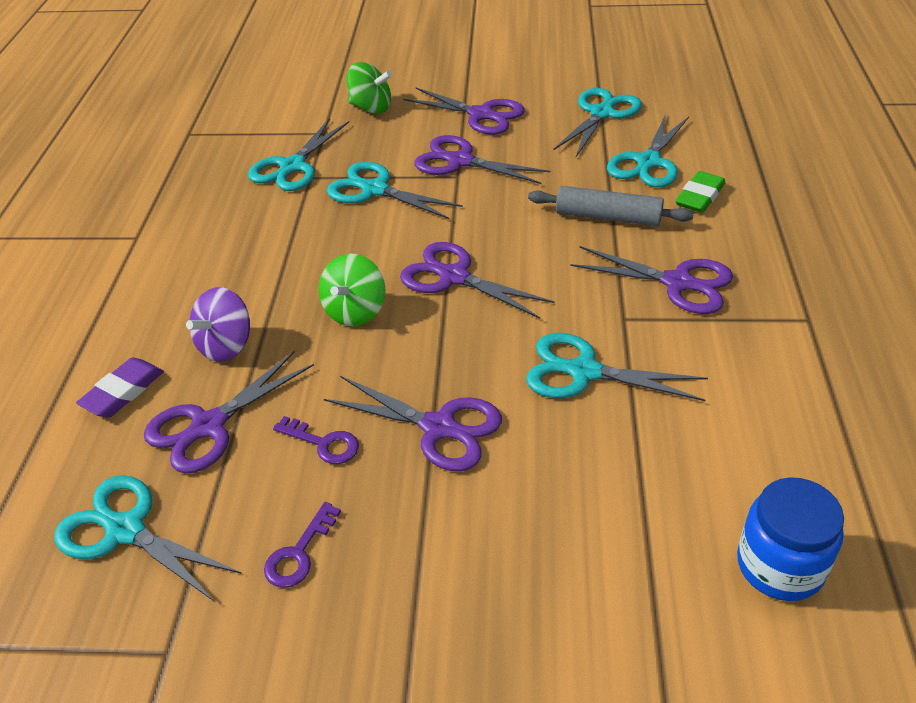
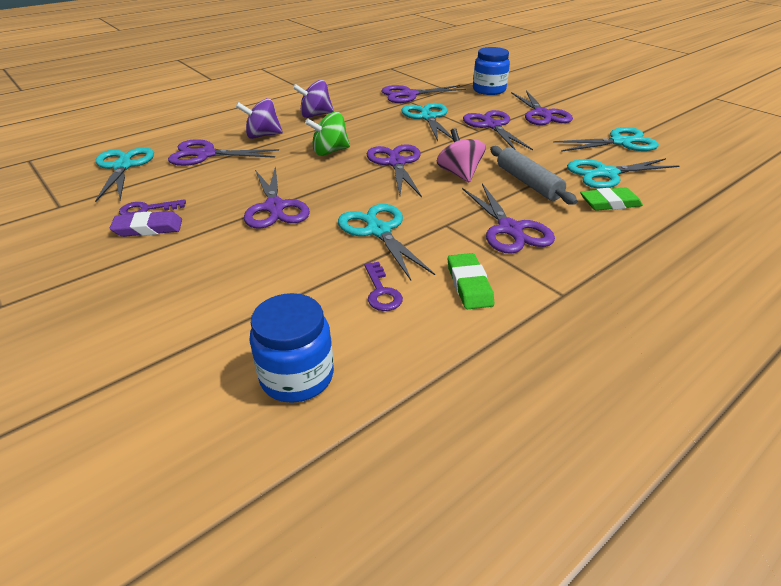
camera: 45 degrees right, 5 degrees down
purple eraser [76,358,164,417] -> purple eraser moved to [110,211,182,237]
turquoise scissors [248,118,349,191] -> purple scissors [381,85,466,103]
purple key [273,416,359,464] -> purple key moved to [364,262,403,311]
green spinning top [347,62,392,114] -> blue jar [473,47,510,95]
none -> purple spinning top [293,80,334,118]
none -> pink spinning top [437,128,486,182]
none -> green eraser [448,253,494,309]

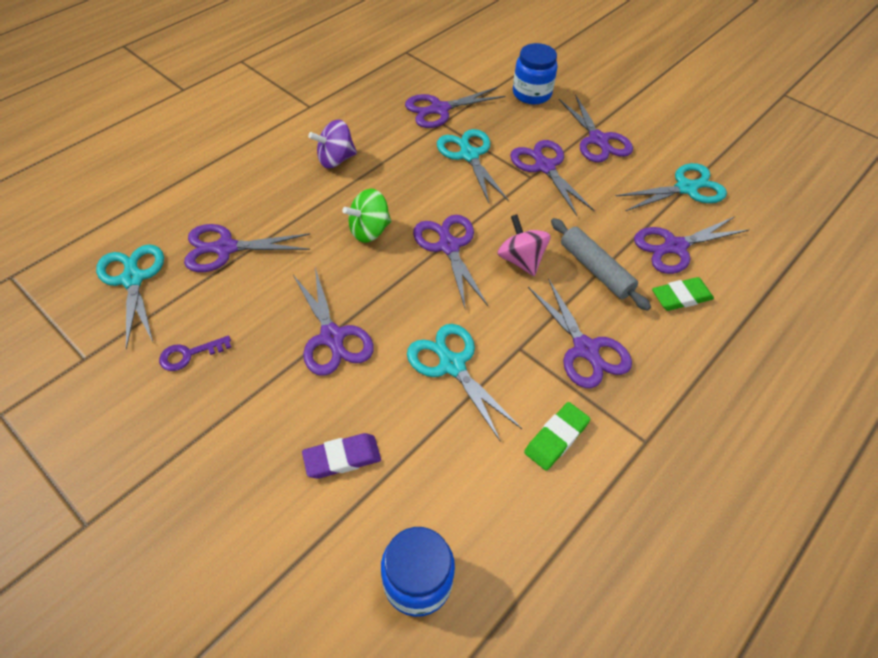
camera: 10 degrees left, 15 degrees up
purple eraser [110,211,182,237] -> purple eraser moved to [302,433,381,479]
purple spinning top [236,98,283,139] -> none
purple key [364,262,403,311] -> none
green eraser [448,253,494,309] -> green eraser turned 60 degrees clockwise [524,402,590,471]
turquoise scissors [567,158,679,189] -> purple scissors [634,217,749,274]

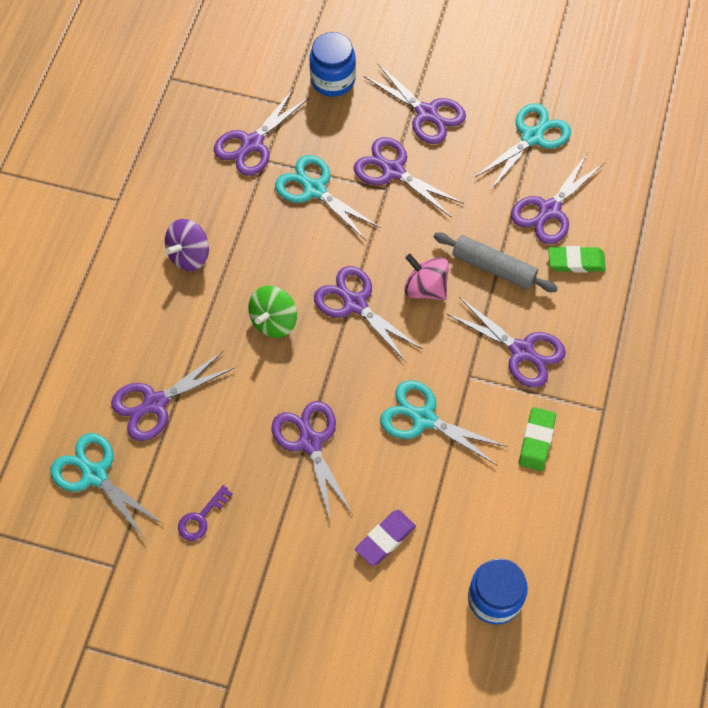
camera: 25 degrees left, 10 degrees up
purple scissors [293,267,374,376] -> purple scissors turned 150 degrees counterclockwise [272,401,353,523]
green eraser [652,277,714,311] -> green eraser turned 45 degrees clockwise [548,246,606,272]

